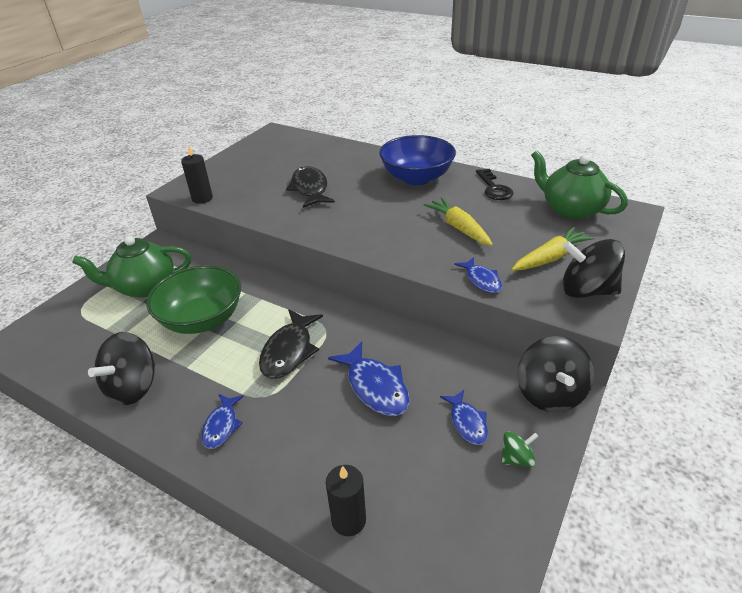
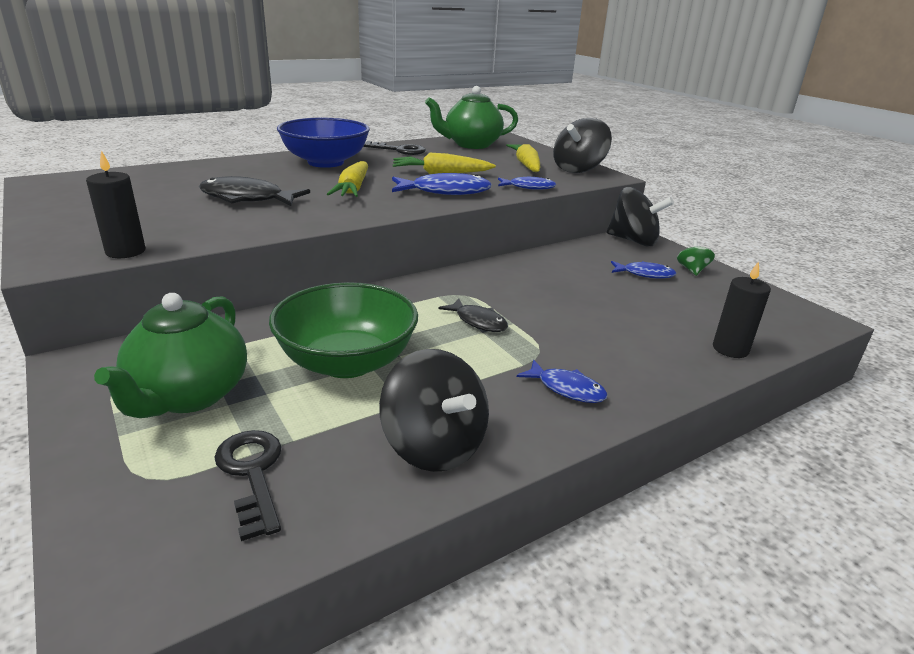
camera: 65 degrees left, 10 degrees down
black fish [259,309,323,379] -> black fish [439,298,508,332], size x0.61
blue fish [328,341,410,416] -> blue fish moved to [392,173,492,195]
none -> black key [214,430,281,541]
none -> yellow carrot [327,161,368,197]

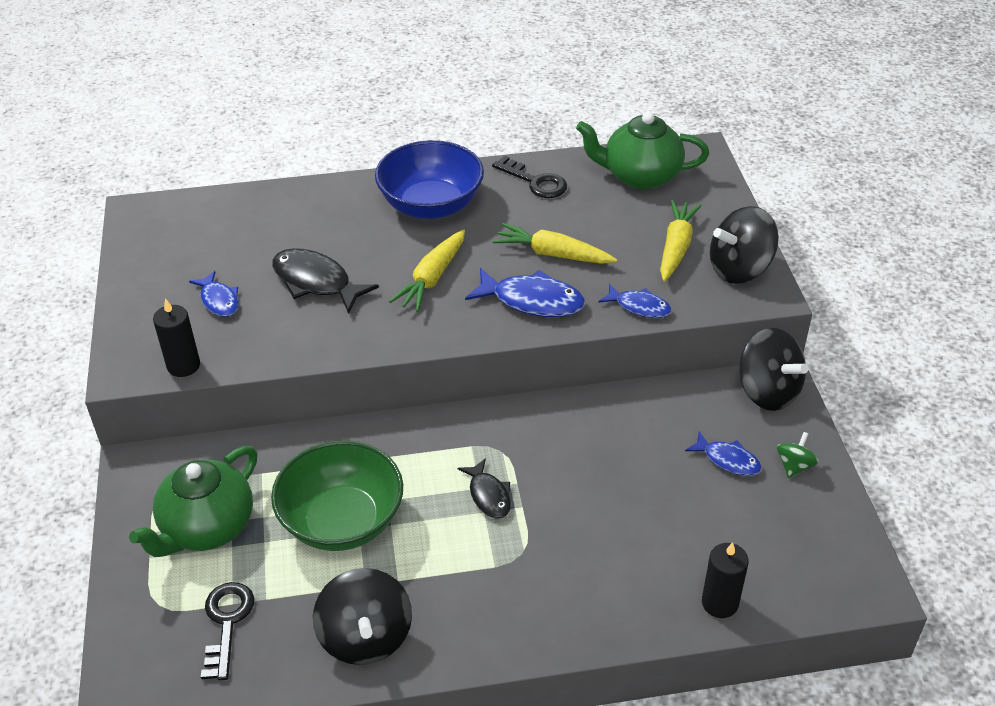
camera: 25 degrees right, 15 degrees up
blue fish [517,360,608,403] -> blue fish moved to [189,271,239,317]

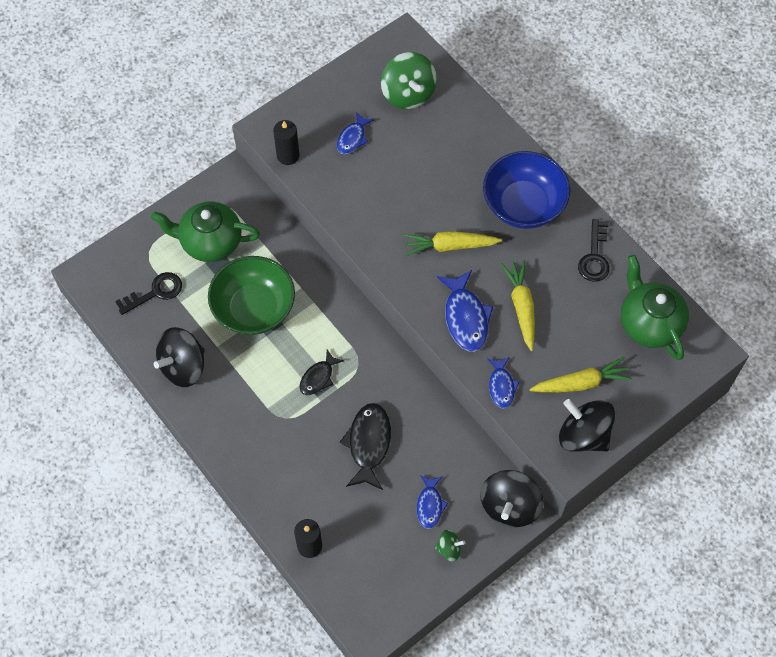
camera: 60 degrees right, 20 degrees up
black fish [272,248,379,314] -> black fish moved to [340,403,391,490]
none -> green spinning top [381,52,437,109]

